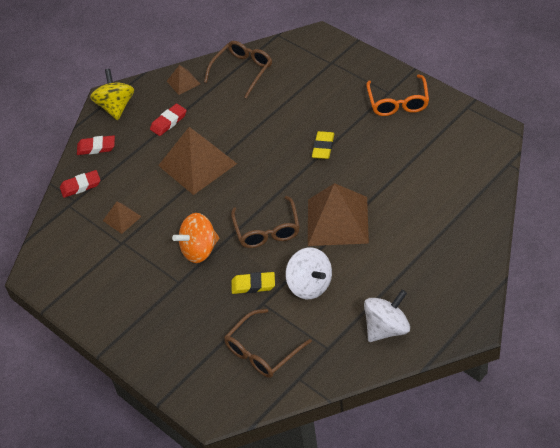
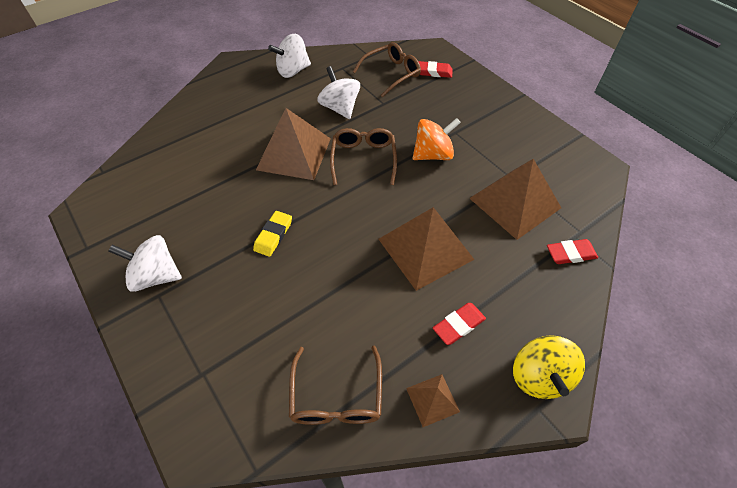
camera: 175 degrees left, 5 degrees up
red eraser [77,135,115,155] -> red eraser moved to [418,61,453,78]
brown pyramid [103,202,142,234] -> brown pyramid [469,159,561,240], size x2.09
brown glasses [204,41,272,99] -> brown glasses turned 45 degrees counterclockwise [289,346,382,425]
yellow eraser [231,272,275,294] -> none
orange glasses [366,74,429,116] -> white spinning top [108,235,182,292]

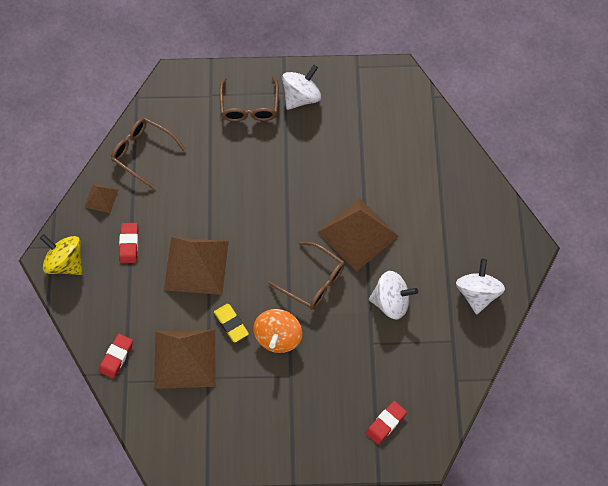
camera: 125 degrees right, 10 degrees up
yellow eraser [253,211,292,257] -> yellow eraser moved to [214,304,249,343]
brown glasses [353,42,421,97] -> brown glasses moved to [219,76,279,122]

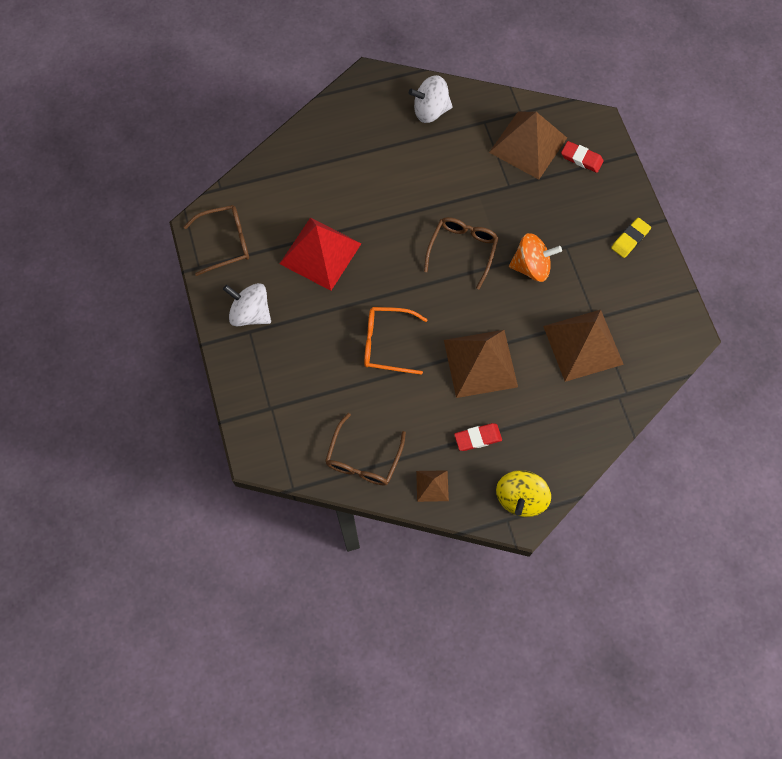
camera: 105 degrees left, 5 degrees up
red eraser [99,334,133,379] -> none
yellow eraser [214,304,249,343] -> yellow eraser moved to [611,218,651,258]
brown glasses [219,76,279,122] -> brown glasses moved to [184,205,249,276]
brown pyramid [317,198,398,271] -> brown pyramid moved to [489,112,567,179]
white spinning top [369,271,418,319] -> none
none -> red pyramid [280,218,362,291]
none -> orange glasses [364,307,428,375]

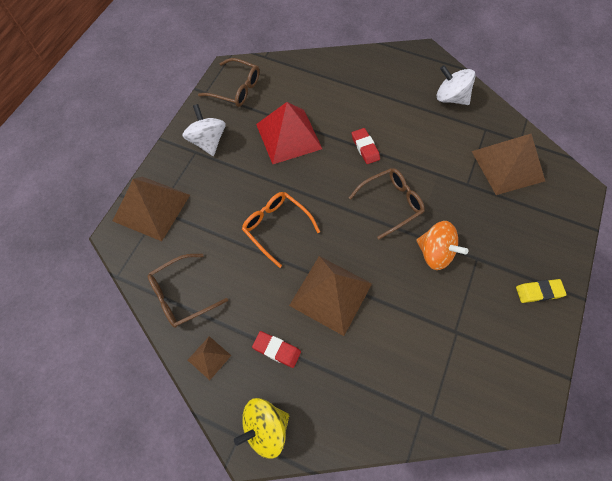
camera: 40 degrees right, 5 degrees down
brown pyramid [543,310,624,382] -> brown pyramid moved to [113,177,190,241]
red eraser [561,141,604,173] -> red eraser moved to [352,128,380,164]

